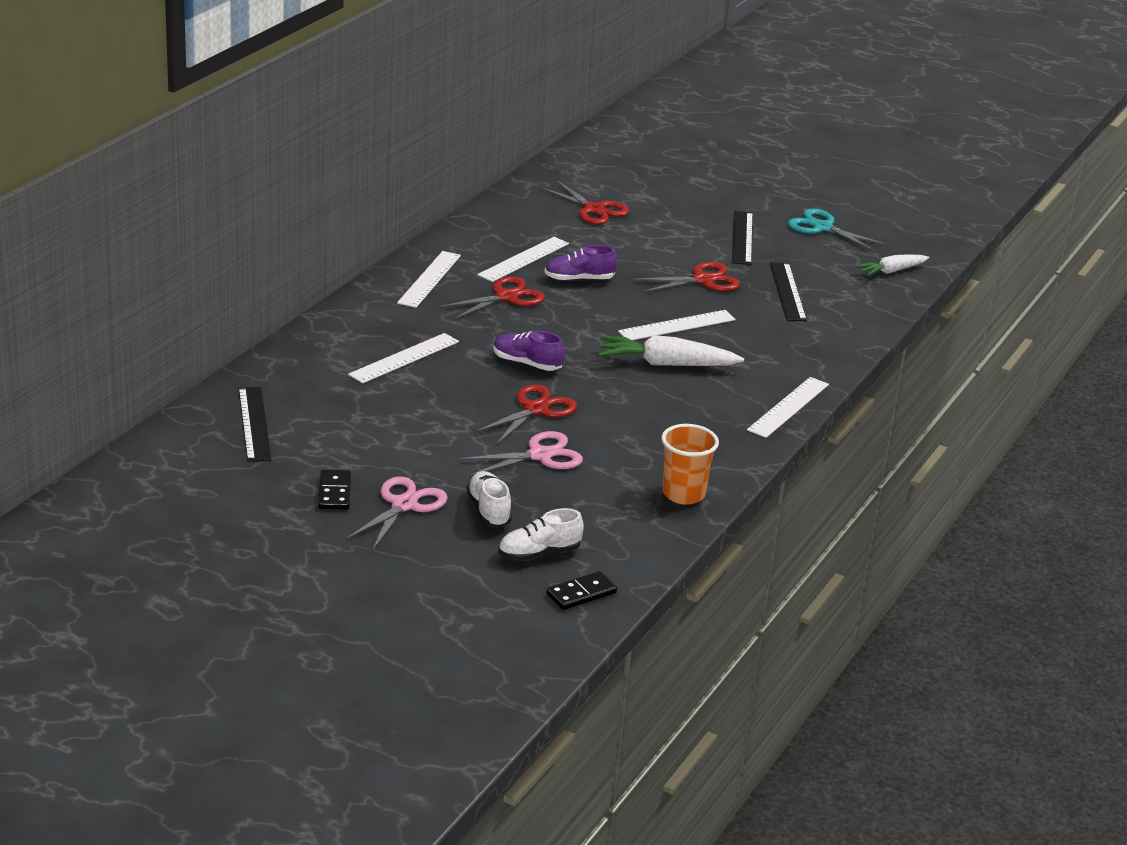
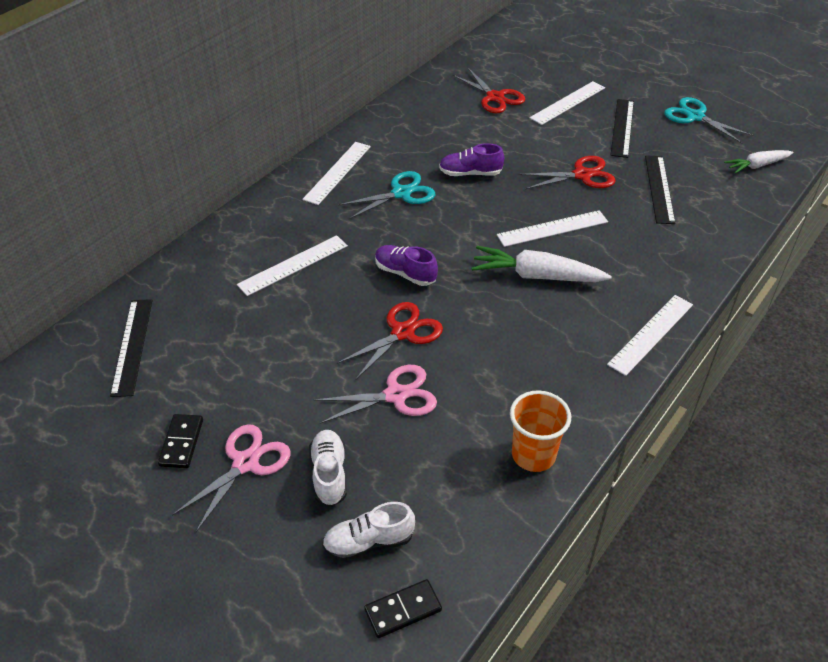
camera: 10 degrees right, 15 degrees up
red scissors [439,276,545,320] -> turquoise scissors [338,171,435,220]
white ruler [477,237,569,282] -> white ruler moved to [530,81,605,125]

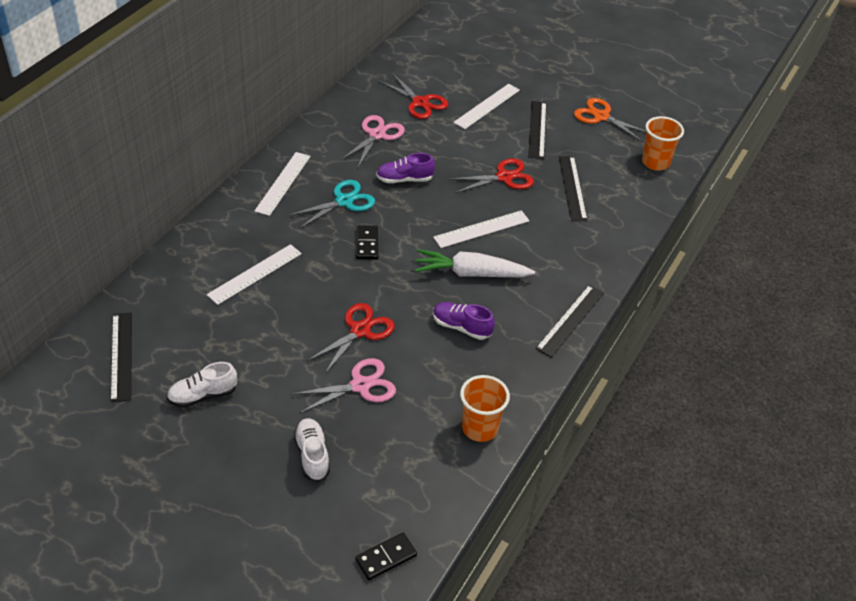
camera: 10 degrees left, 0 degrees up
black domino [158,414,203,468] -> black domino moved to [356,225,378,259]
pink scissors [172,424,291,532] -> pink scissors moved to [341,115,405,167]
white shoe [322,502,415,561] -> white shoe moved to [167,362,237,408]
purple shoe [375,245,438,286] -> purple shoe moved to [433,302,495,340]
white ruler [607,295,693,376] -> black ruler [535,285,604,357]
turquoise scissors [664,97,754,144] -> orange scissors [574,98,646,142]
white carrot [724,150,794,174] -> orange cup [642,116,684,171]

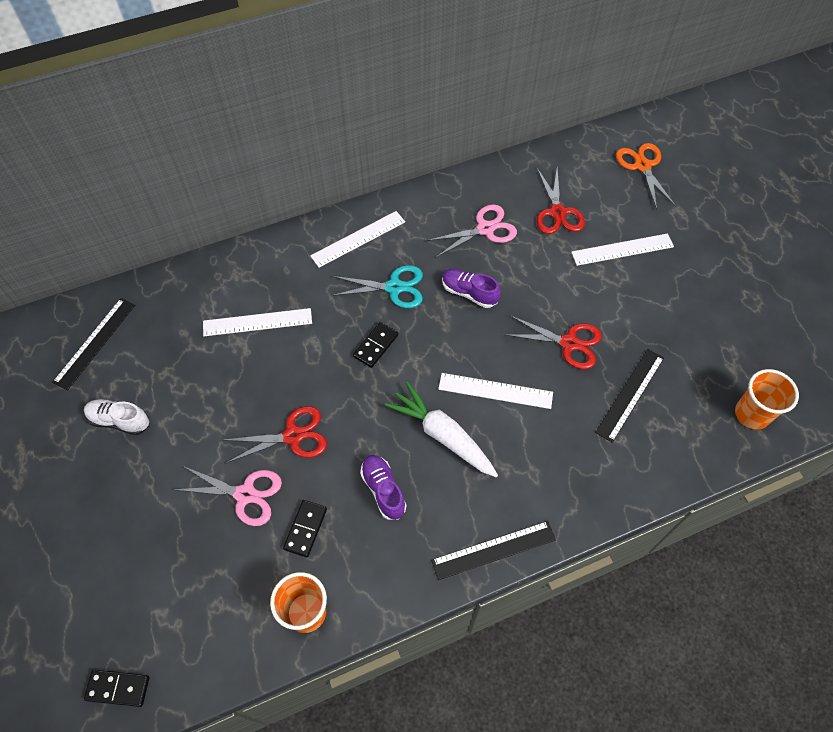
camera: 40 degrees right, 15 degrees up
white shoe [294,418,330,481] -> none
black ruler [528,101,546,159] -> none
orange scissors [574,98,646,142] -> orange scissors moved to [616,143,676,210]
none -> black domino [283,500,327,557]

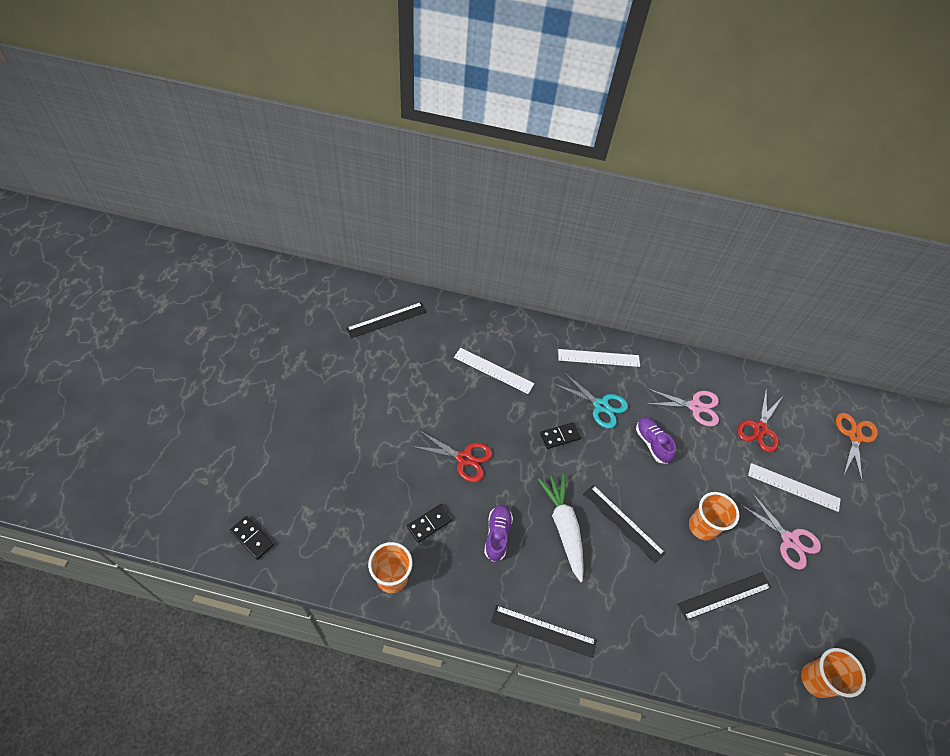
camera: 30 degrees right, 5 degrees down
white shoe [84,399,149,435] -> none
pink scissors [173,466,282,526] -> pink scissors moved to [740,492,821,570]
white ruler [438,373,553,409] -> black ruler [583,485,665,564]
red scissors [504,315,602,369] -> orange cup [689,492,739,540]

